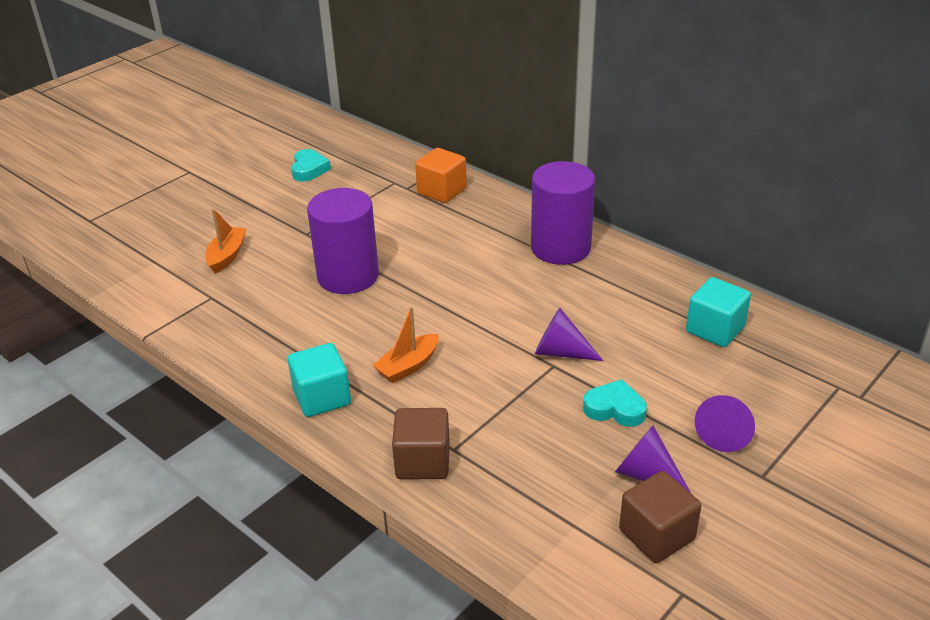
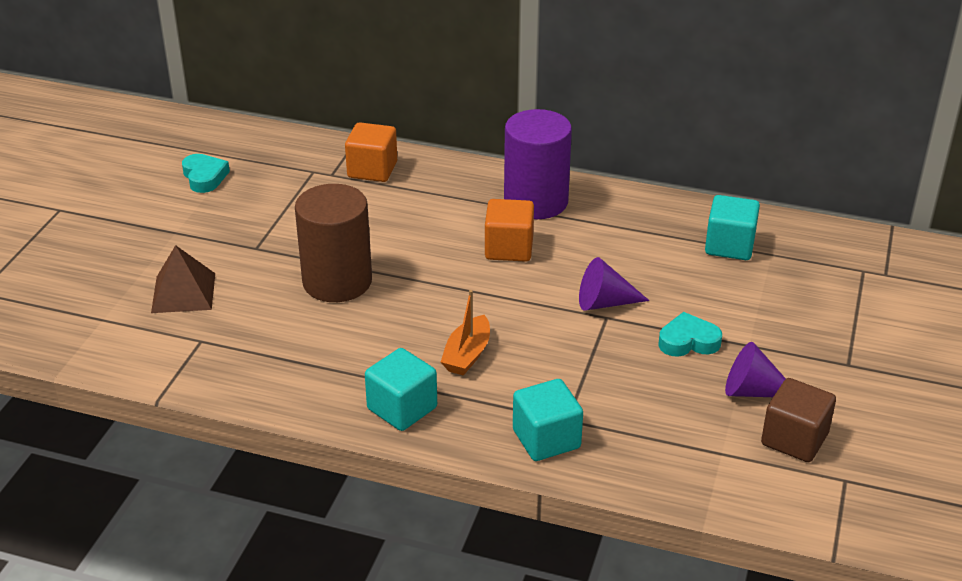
camera: 25 degrees left, 0 degrees up
orange boat [205,209,246,273] -> brown pyramid [151,245,215,313]
purple cylinder [307,188,379,294] -> brown cylinder [295,184,372,302]
brown cube [392,408,450,480] -> turquoise cube [513,379,583,461]
purple cone [695,395,755,452] -> none
none -> orange cube [485,199,534,262]

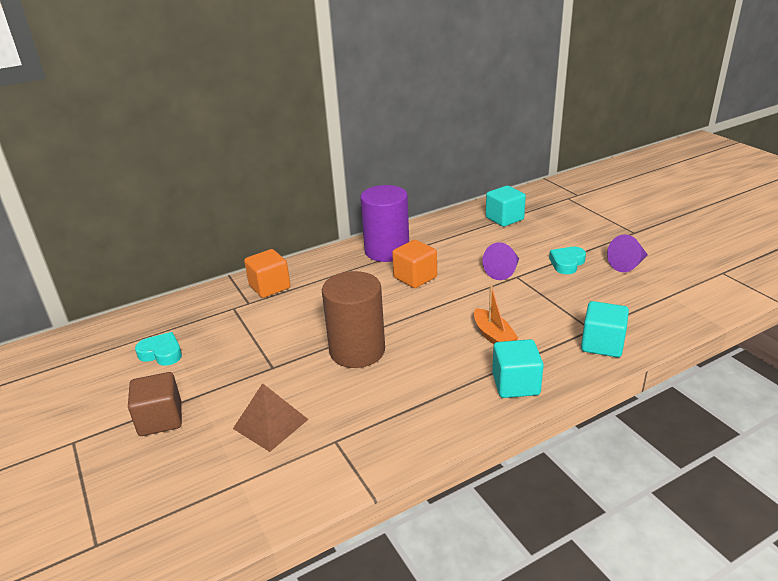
camera: 45 degrees left, 5 degrees down
brown cube [761,378,836,462] -> brown cube moved to [128,372,182,436]

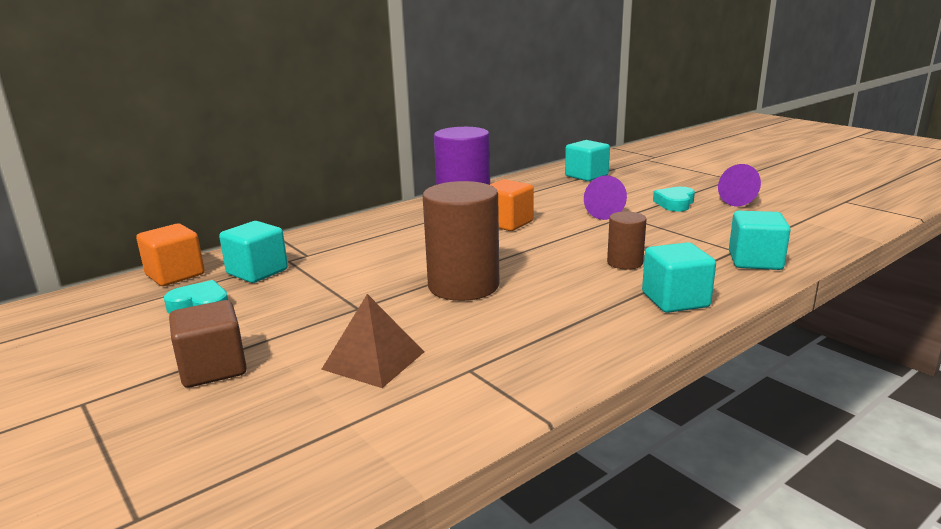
camera: 10 degrees left, 10 degrees down
orange cube [244,249,291,298] -> orange cube moved to [136,223,205,286]
orange boat [474,285,518,344] -> brown cylinder [607,211,646,270]
none -> turquoise cube [219,221,288,283]

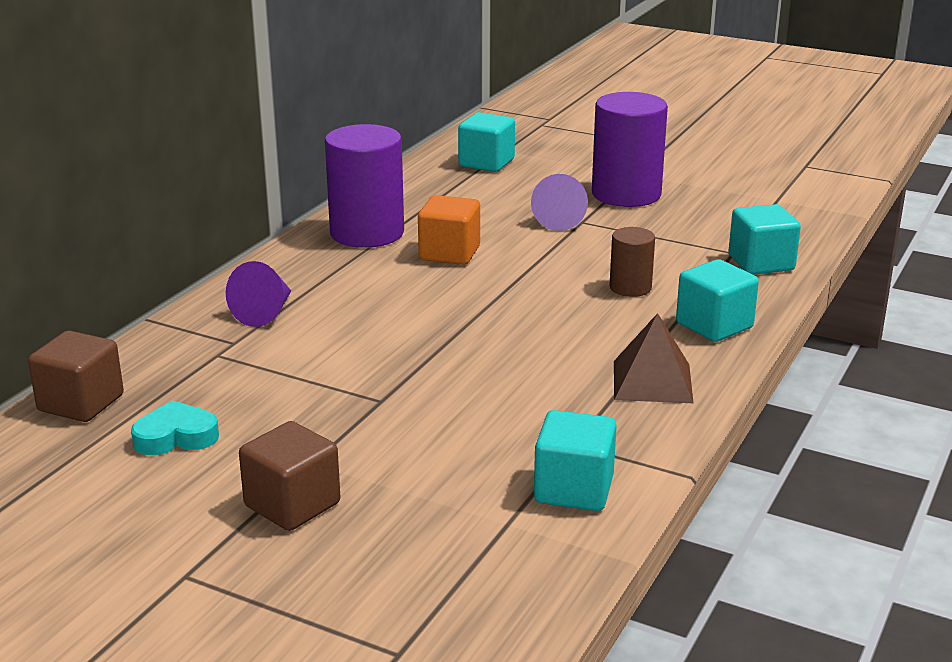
camera: 25 degrees left, 5 degrees up
orange cube [136,223,205,286] -> brown cube [28,331,124,422]
turquoise cube [219,221,288,283] -> turquoise cube moved to [534,410,617,511]
brown pyramid [321,294,424,388] -> brown pyramid moved to [614,313,694,403]
brown cylinder [423,181,500,301] -> none
turquoise heart [653,187,695,212] -> purple cylinder [592,92,668,207]
purple cone [718,164,761,206] -> purple cone moved to [226,261,291,327]

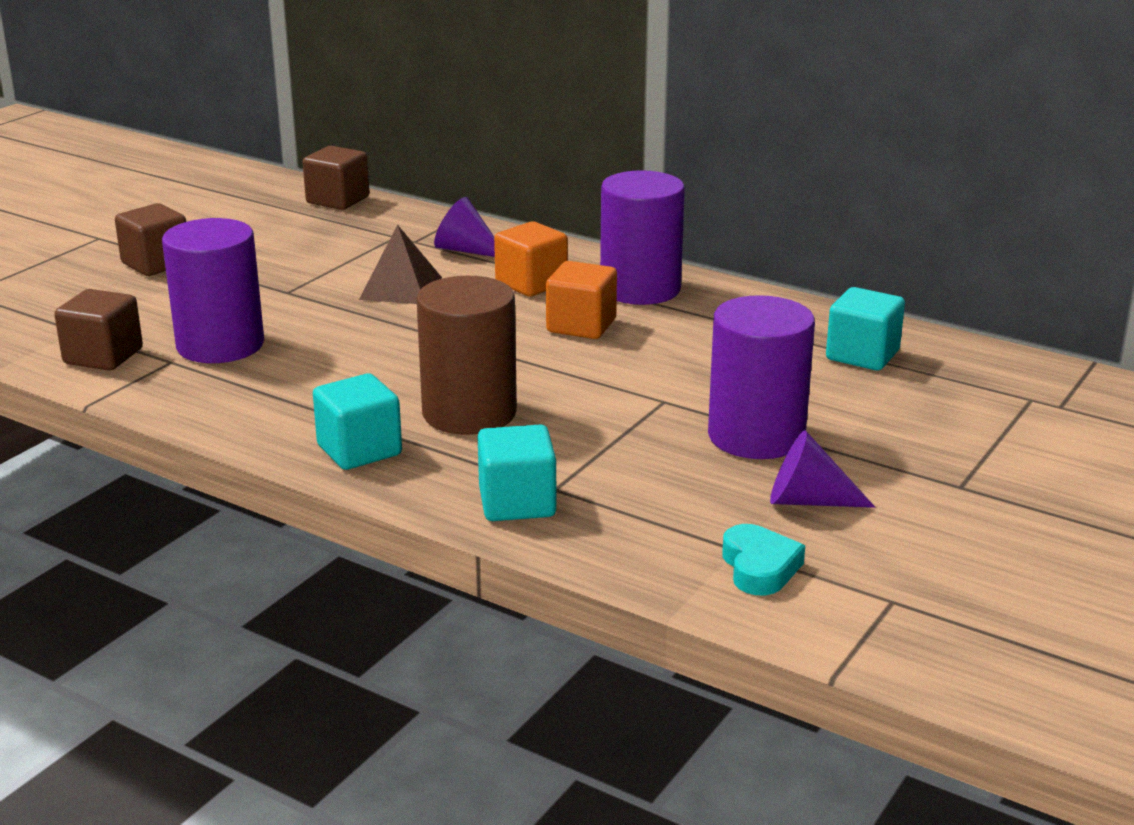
camera: 95 degrees right, 0 degrees up
turquoise heart [131,400,219,455] -> turquoise heart moved to [722,524,805,595]
purple cone [531,174,588,231] -> purple cone moved to [770,430,875,508]
turquoise cube [534,410,617,511] -> brown cube [54,289,143,371]
brown cylinder [610,227,655,297] -> brown cylinder [416,276,517,435], size x1.91
brown pyramid [614,313,694,403] -> brown pyramid moved to [359,225,442,304]
none -> purple cylinder [162,218,264,363]
none -> orange cube [494,221,568,297]

